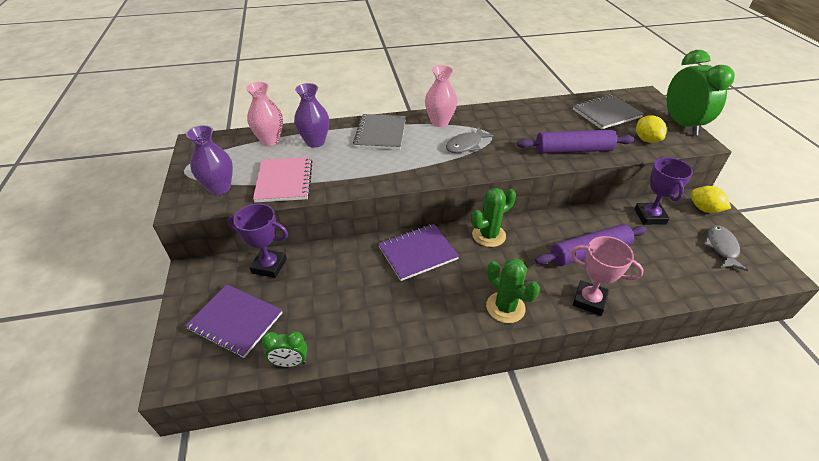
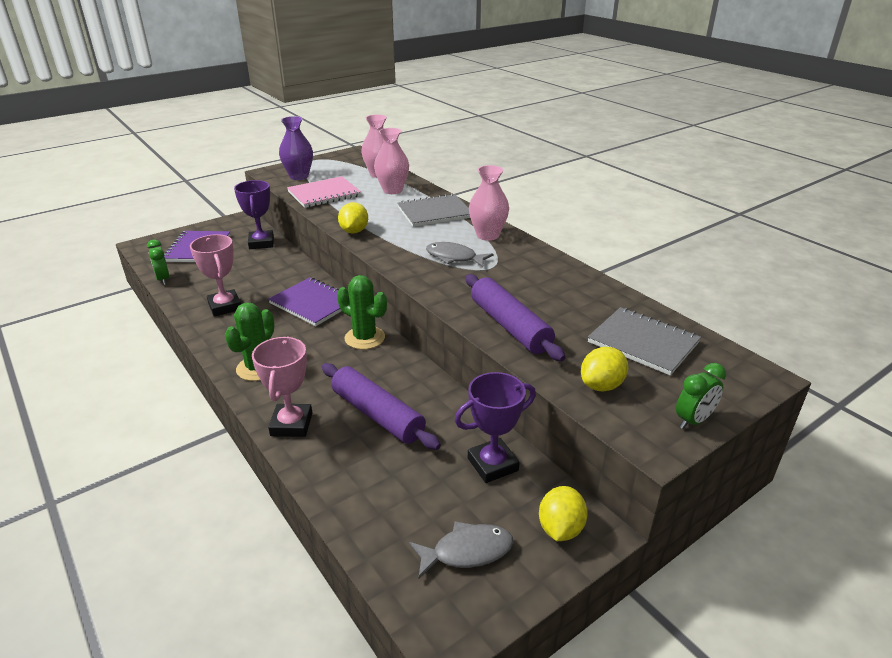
camera: 65 degrees right, 10 degrees down
purple vase [294,83,329,148] -> pink vase [374,128,409,194]
green clock [666,50,735,136] -> green clock [676,363,726,429], size x0.49
none -> pink trophy [190,234,241,317]
none -> yellow lemon [338,202,368,234]

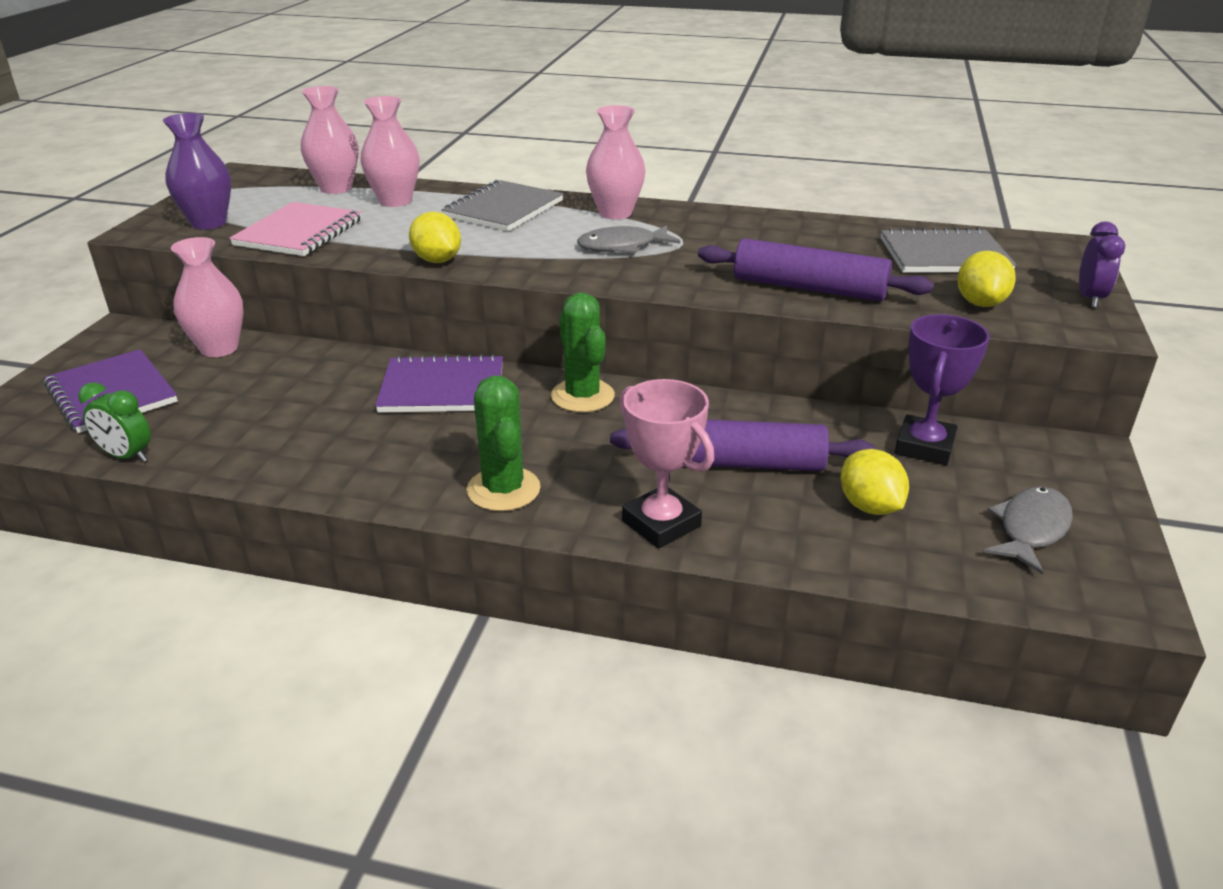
camera: 40 degrees left, 0 degrees up
pink trophy [190,234,241,317] -> none
purple trophy [234,180,274,249] -> pink vase [171,237,243,357]
green cactus [337,275,387,350] -> green cactus turned 75 degrees clockwise [551,293,615,412]
yellow lemon [539,486,588,541] -> yellow lemon moved to [841,449,909,515]
green clock [676,363,726,429] -> purple clock [1079,222,1125,308]

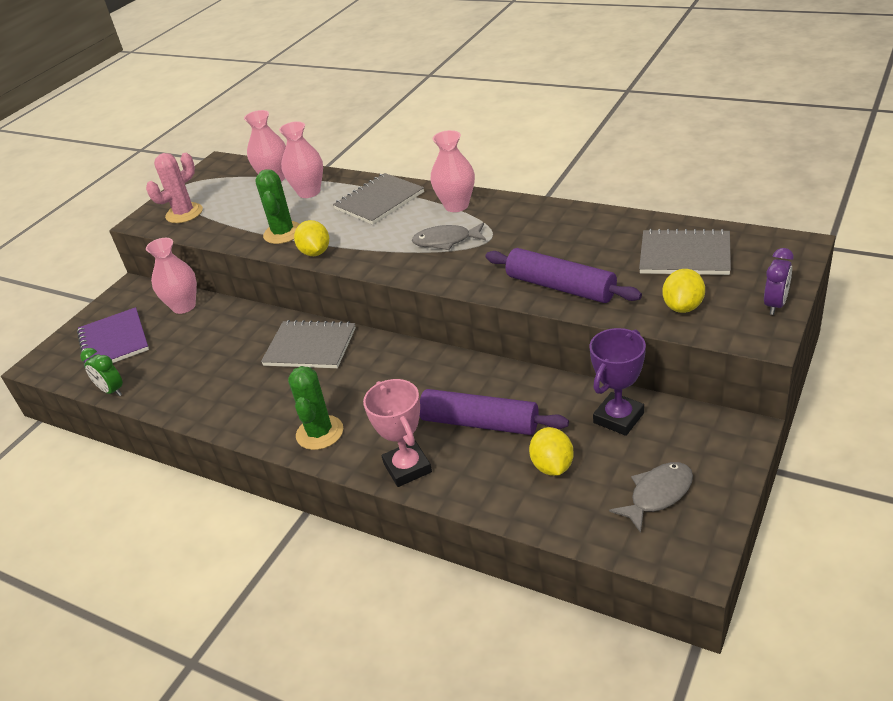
camera: 20 degrees right, 5 degrees up
purple vase [163,113,231,229] -> pink cactus [146,153,203,223]
pink notebook [229,202,362,256] -> none
purple notebook [375,354,503,413] -> grey notebook [261,320,356,368]
green cactus [551,293,615,412] -> green cactus moved to [255,169,300,244]

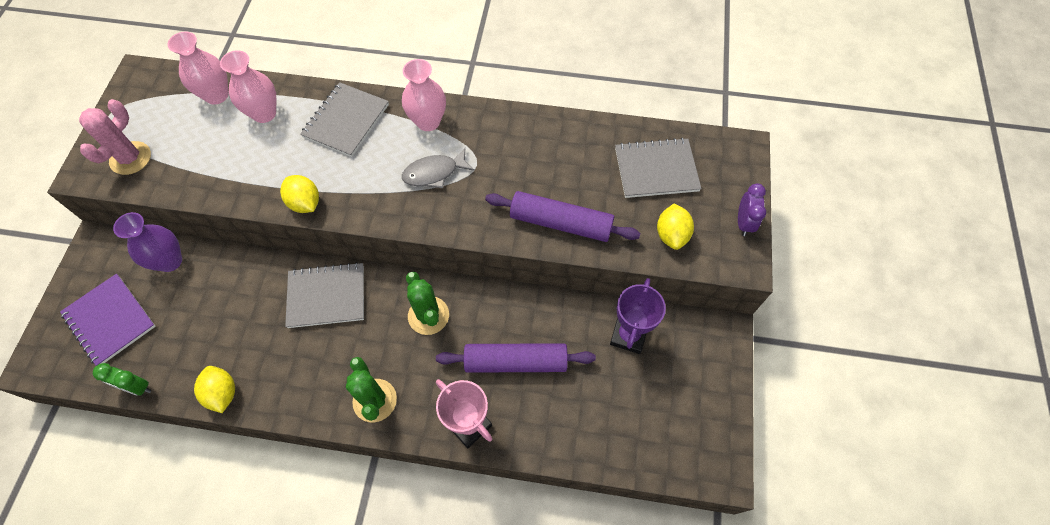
camera: 25 degrees left, 25 degrees up
pink vase [146,238,197,314] -> purple vase [113,212,182,272]
green cactus [255,169,300,244] -> green cactus moved to [406,272,449,335]
yellow lemon [529,427,574,476] -> yellow lemon moved to [194,366,235,413]
grey fish [609,462,693,533] -> none

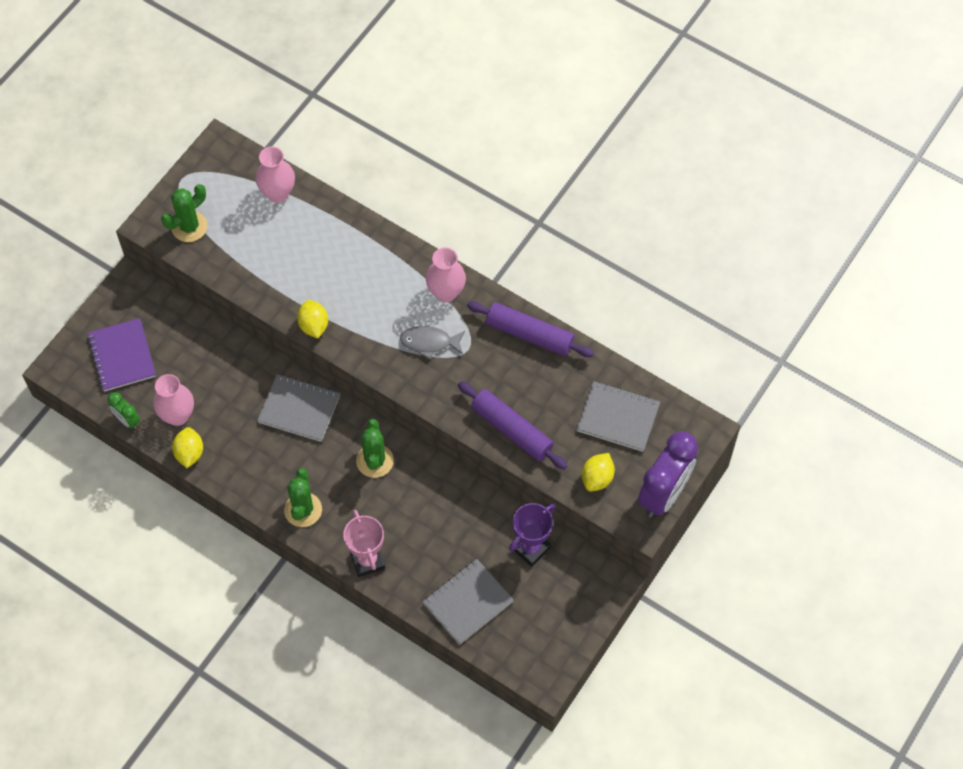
camera: 25 degrees right, 0 degrees up
pink cactus [79,99,151,175] -> green cactus [161,184,207,242]
purple vase [113,212,182,272] -> none
pink vase [220,50,277,123] -> pink vase moved to [153,374,194,426]
grey notebook [300,82,389,157] -> grey notebook moved to [423,559,514,645]
purple rolling pin [436,343,596,373] -> purple rolling pin moved to [467,301,594,357]
purple clock [738,183,766,236] -> purple clock [638,431,698,517], size x2.06

